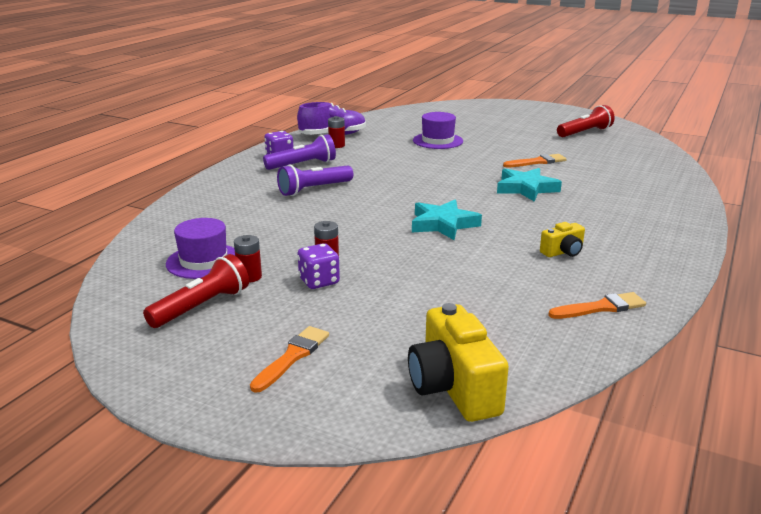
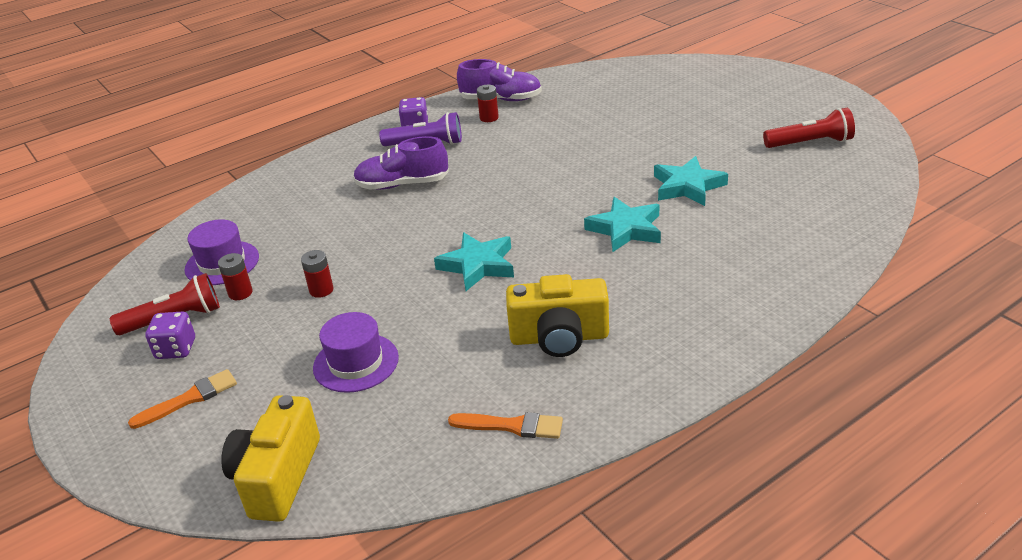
camera: 30 degrees right, 10 degrees up
purple flashlight [277,165,353,196] -> purple shoe [353,136,449,190]
purple dice [298,243,340,289] -> purple dice moved to [145,312,195,359]
purple hat [413,112,463,149] -> purple hat moved to [313,312,399,393]
orange brush [503,154,567,167] -> turquoise star [654,156,728,206]
yellow camera [540,222,585,257] -> yellow camera [506,274,609,357], size x1.88

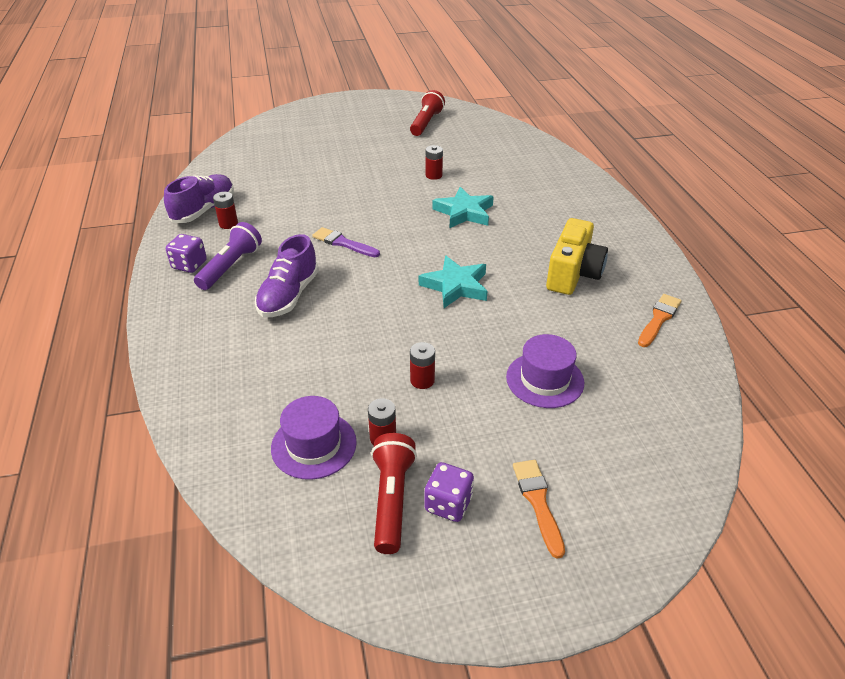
camera: 70 degrees left, 5 degrees up
yellow camera [221,395,320,522] -> none
turquoise star [654,156,728,206] -> red battery [425,145,443,180]
none -> purple brush [312,227,380,257]

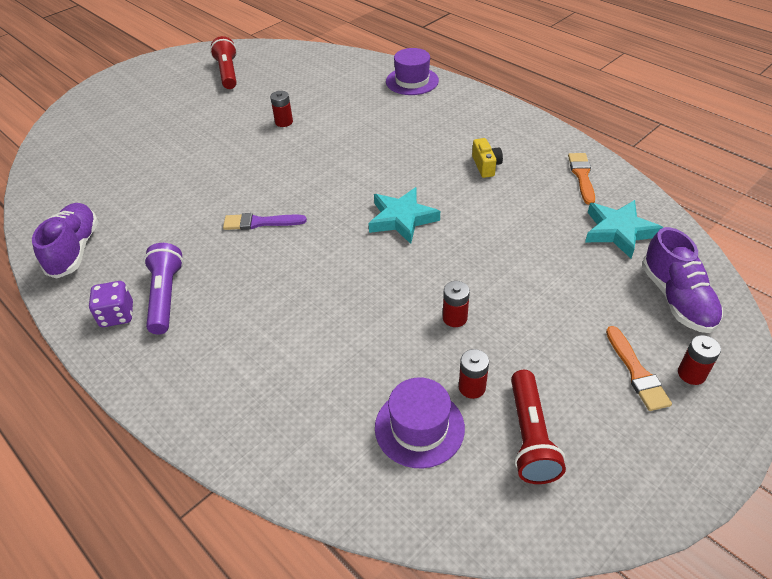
camera: 30 degrees left, 5 degrees up
red battery [213,192,238,229] -> red battery moved to [678,335,721,385]
purple shoe [255,234,319,317] -> purple shoe moved to [642,227,723,333]
red flashlight [371,433,417,554] -> red flashlight turned 150 degrees counterclockwise [511,370,566,484]
purple dice [425,462,474,522] -> none
turquoise star [432,187,494,228] -> turquoise star moved to [585,200,664,258]
purple hat [506,334,584,408] -> purple hat moved to [386,48,439,95]
orange brush [513,460,565,559] -> orange brush turned 150 degrees counterclockwise [606,326,672,411]
yellow camera [546,218,608,295] -> yellow camera [472,138,503,178], size x0.53

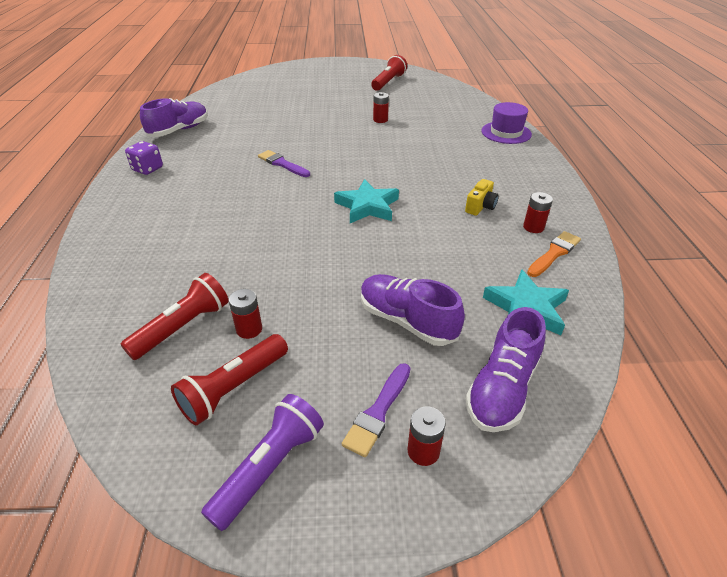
camera: 40 degrees right, 5 degrees down
purple flashlight [144,243,183,334] -> purple flashlight moved to [201,394,324,531]
purple hat [375,377,465,469] -> red flashlight [121,273,229,360]
red battery [443,281,470,327] -> red battery moved to [523,192,553,233]
orange brush [606,326,672,411] -> purple brush [342,363,410,457]
none -> purple shoe [361,274,465,346]

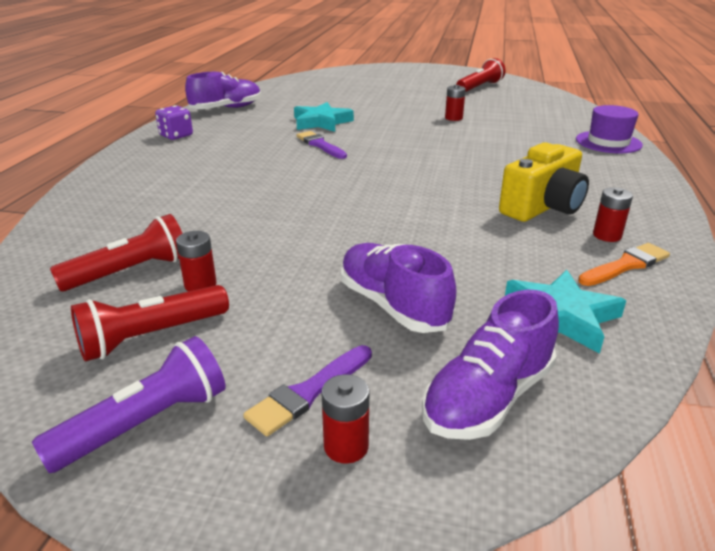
camera: 15 degrees right, 10 degrees down
turquoise star [334,179,399,223] -> turquoise star moved to [294,102,354,132]
yellow camera [465,179,499,216] -> yellow camera [499,142,589,222], size x1.88

